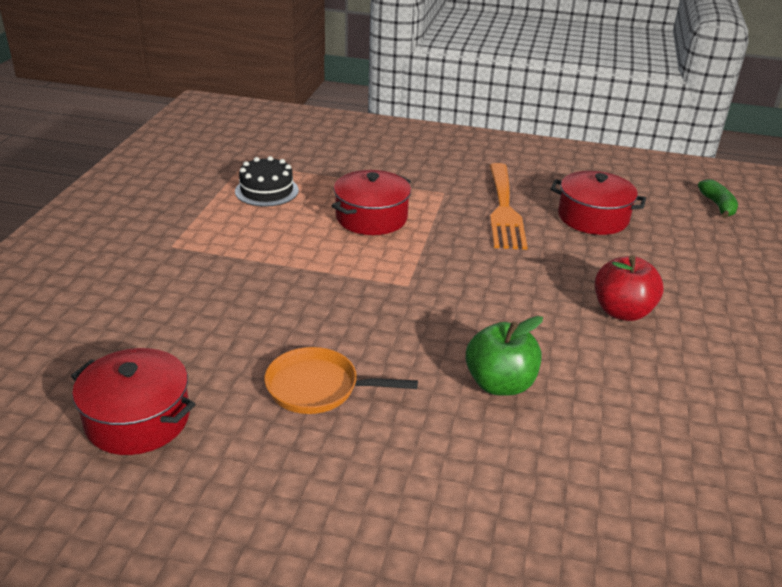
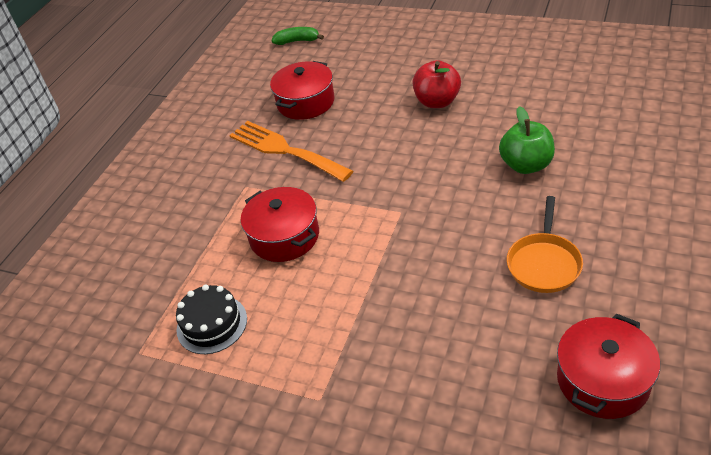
camera: 75 degrees left, 10 degrees up
orange fork [489,163,528,250] -> orange fork turned 150 degrees counterclockwise [229,121,353,182]

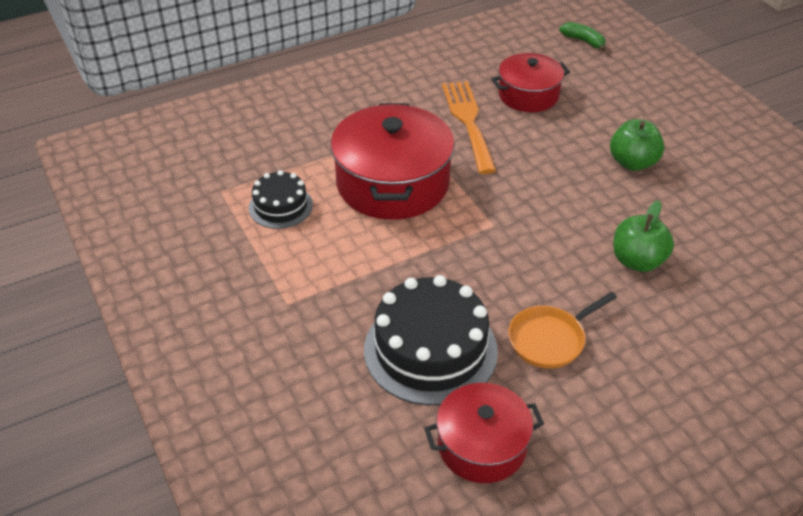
camera: 35 degrees right, 0 degrees up
red pot [241,187,319,262] -> red pot [331,103,455,220], size x1.66
red apple [412,60,461,108] -> green apple [610,119,664,171]
none -> black cake [364,275,498,405]

